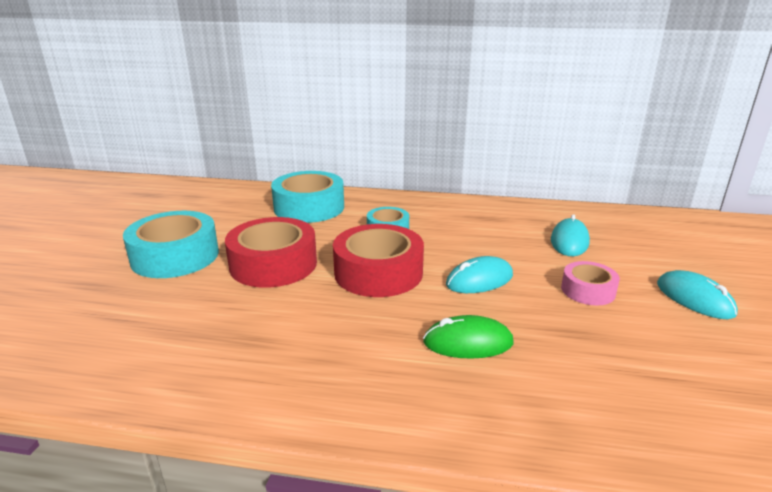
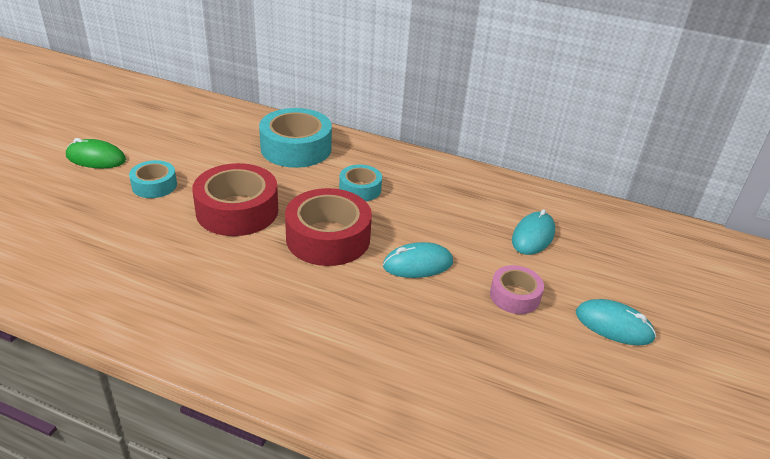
camera: 10 degrees right, 10 degrees up
turquoise tape [123,211,219,278] -> turquoise tape [129,160,177,198], size x0.55
green mouse [423,315,513,359] -> green mouse moved to [66,138,126,168]
turquoise mouse [657,270,738,319] -> turquoise mouse turned 45 degrees counterclockwise [576,299,656,346]

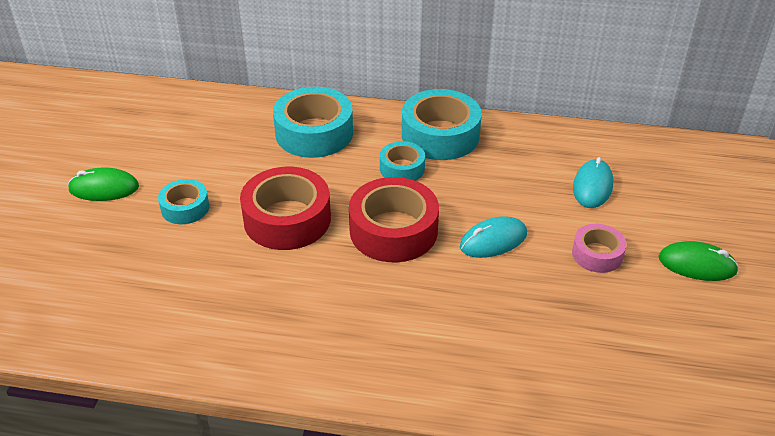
camera: 10 degrees left, 5 degrees up
turquoise mouse [576,299,656,346] -> green mouse [658,241,739,281]
none -> turquoise tape [402,89,482,160]

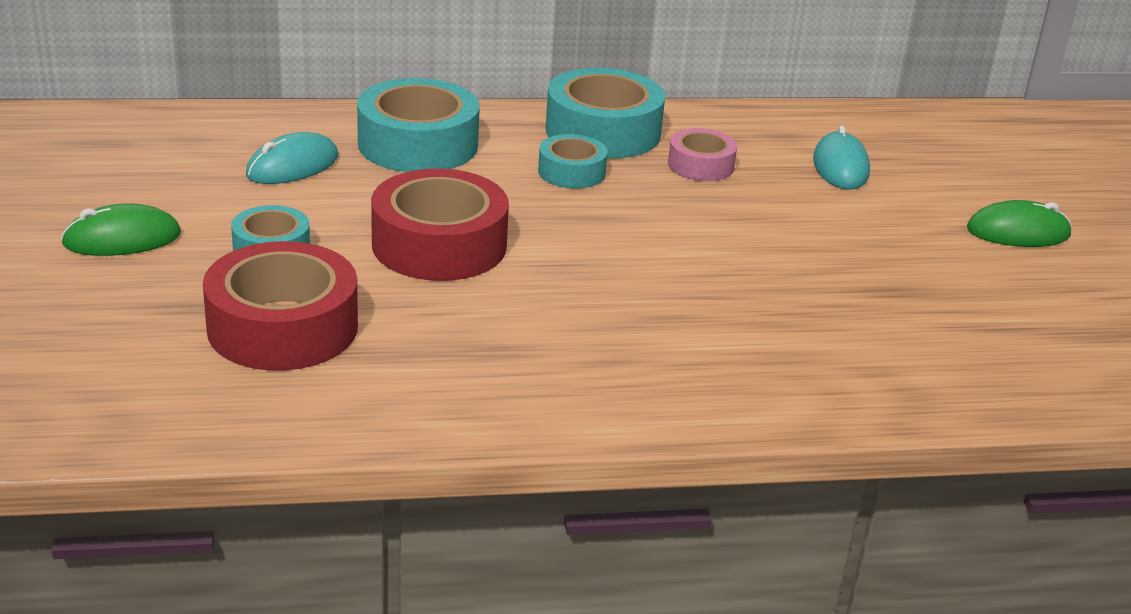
camera: 20 degrees left, 10 degrees down
red tape [349,177,439,262] -> red tape moved to [203,241,358,371]
turquoise mouse [460,216,527,258] -> turquoise mouse moved to [246,132,338,184]
pink tape [572,224,627,273] -> pink tape moved to [668,128,737,181]

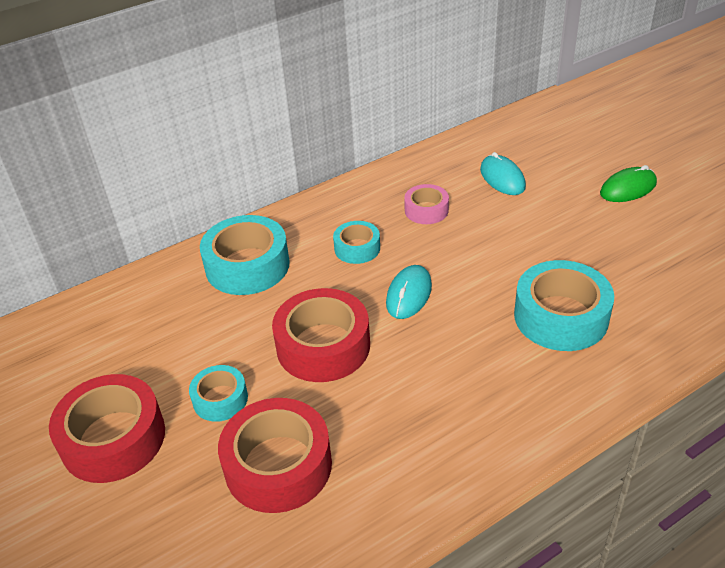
camera: 20 degrees left, 10 degrees up
green mouse [61,203,181,256] -> red tape [49,374,165,483]
turquoise mouse [246,132,338,184] -> turquoise mouse moved to [386,265,432,319]
turquoise tape [546,68,665,159] -> turquoise tape moved to [514,260,614,351]

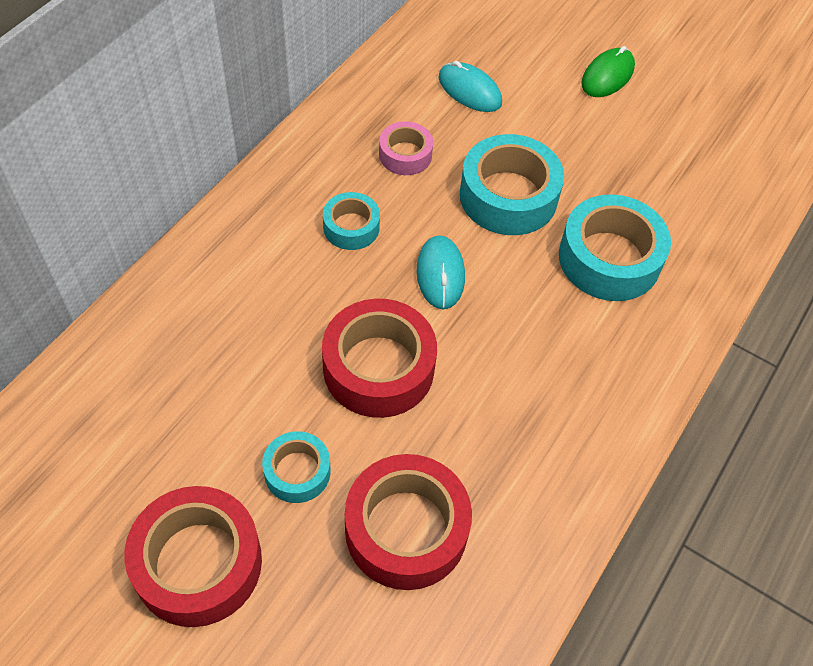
camera: 30 degrees left, 15 degrees up
turquoise tape [200,215,290,295] -> turquoise tape moved to [460,134,564,235]

